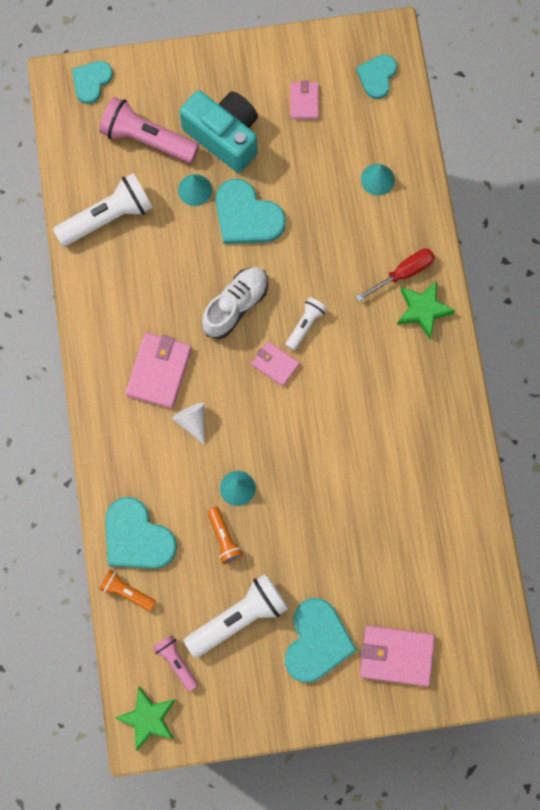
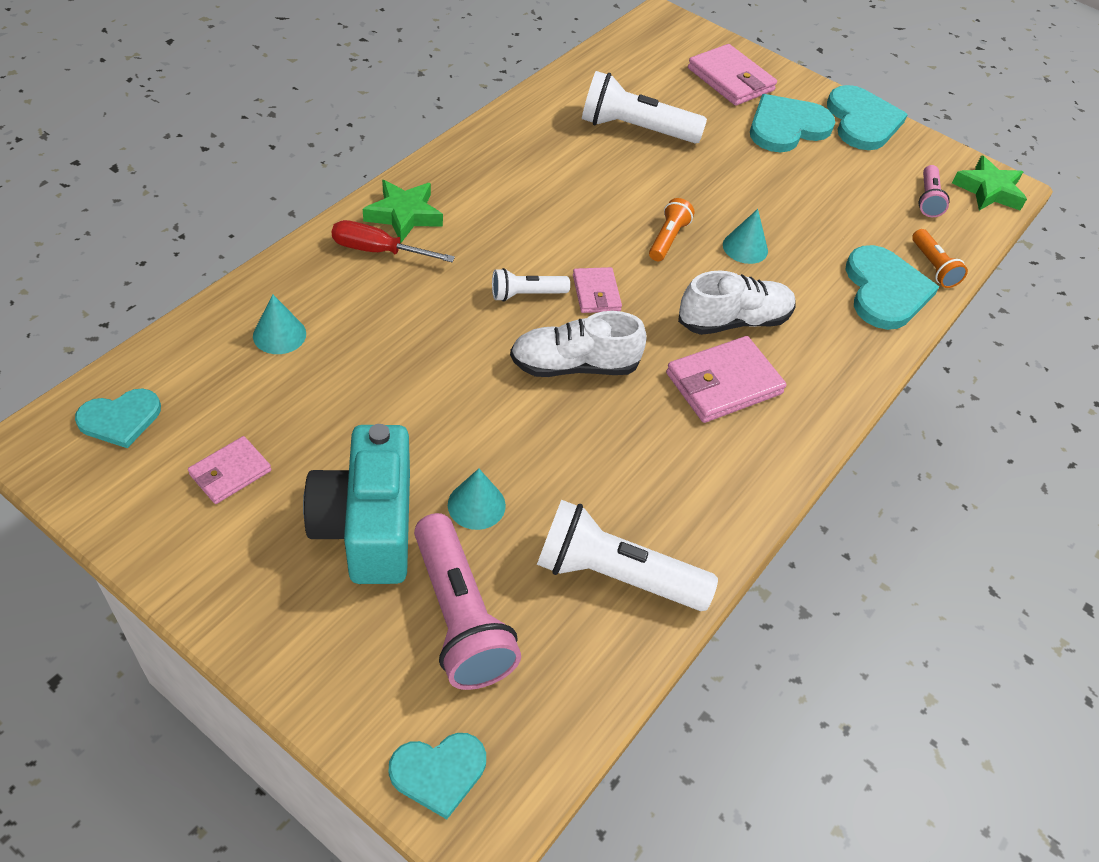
camera: 140 degrees left, 25 degrees down
white cone [172,403,205,445] -> white shoe [678,270,796,335]
white flashlight [184,574,288,658] -> white flashlight moved to [582,71,707,143]
orange flashlight [207,507,243,564] -> orange flashlight moved to [649,198,695,261]
turquoise heart [215,179,286,244] -> turquoise heart moved to [827,85,908,150]

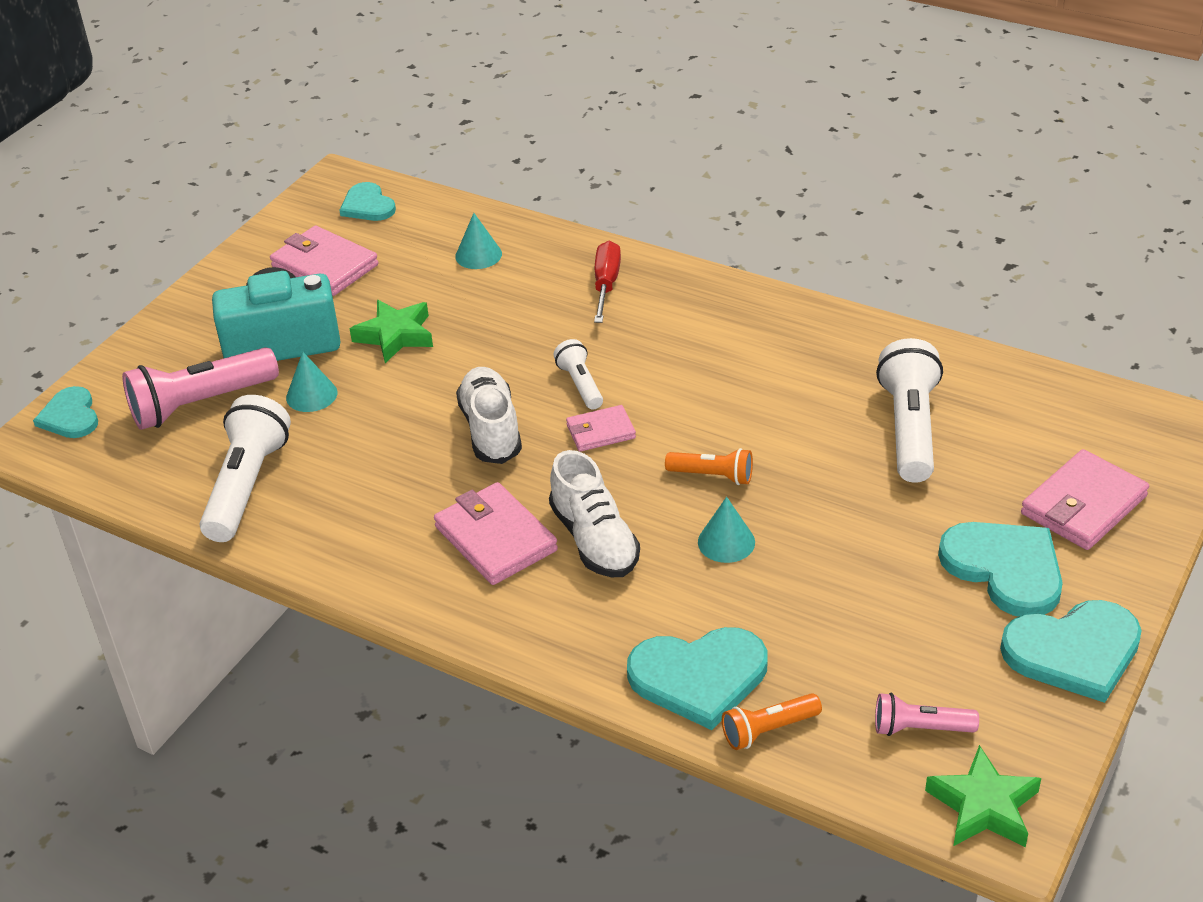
camera: 90 degrees right, 10 degrees down
pink wallet [188,436,271,504] -> pink wallet [270,226,378,296], size x1.68
green star [363,180,443,243] -> green star moved to [350,300,433,363]

